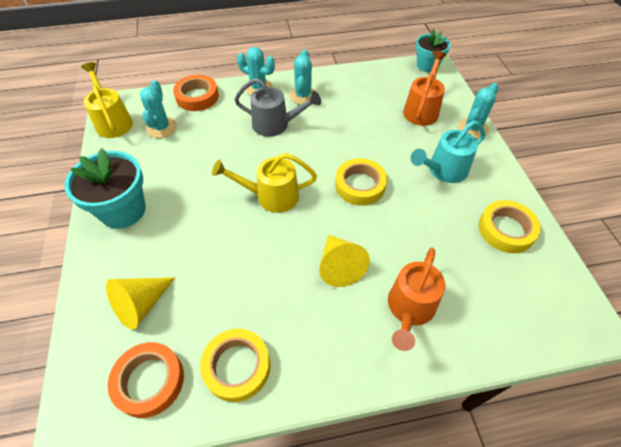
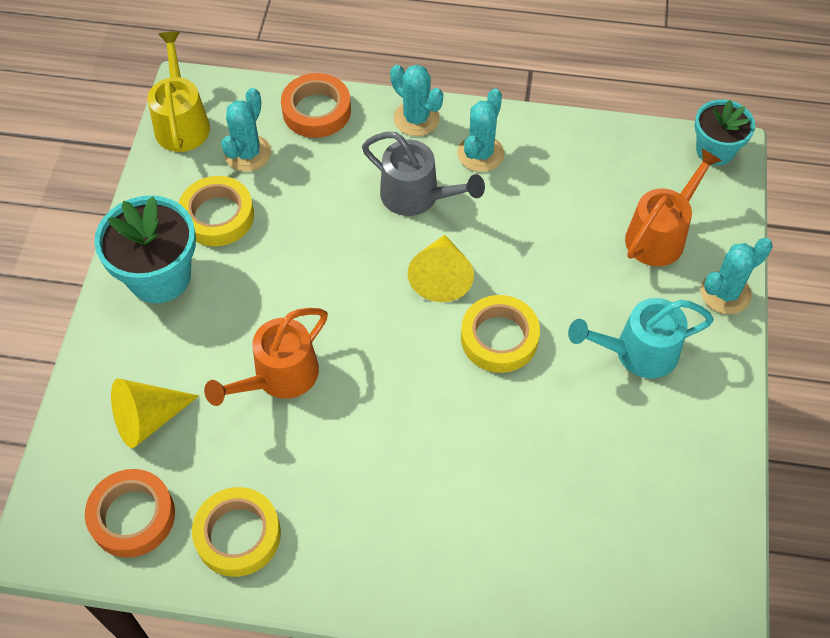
camera: 20 degrees right, 5 degrees up
yellow watering can [212,153,317,213] -> none
yellow cone [319,235,370,287] -> yellow cone moved to [408,235,474,302]
orange watering can [388,248,446,351] -> orange watering can moved to [204,308,328,406]
yellow tape [478,200,541,253] -> yellow tape moved to [179,176,254,246]

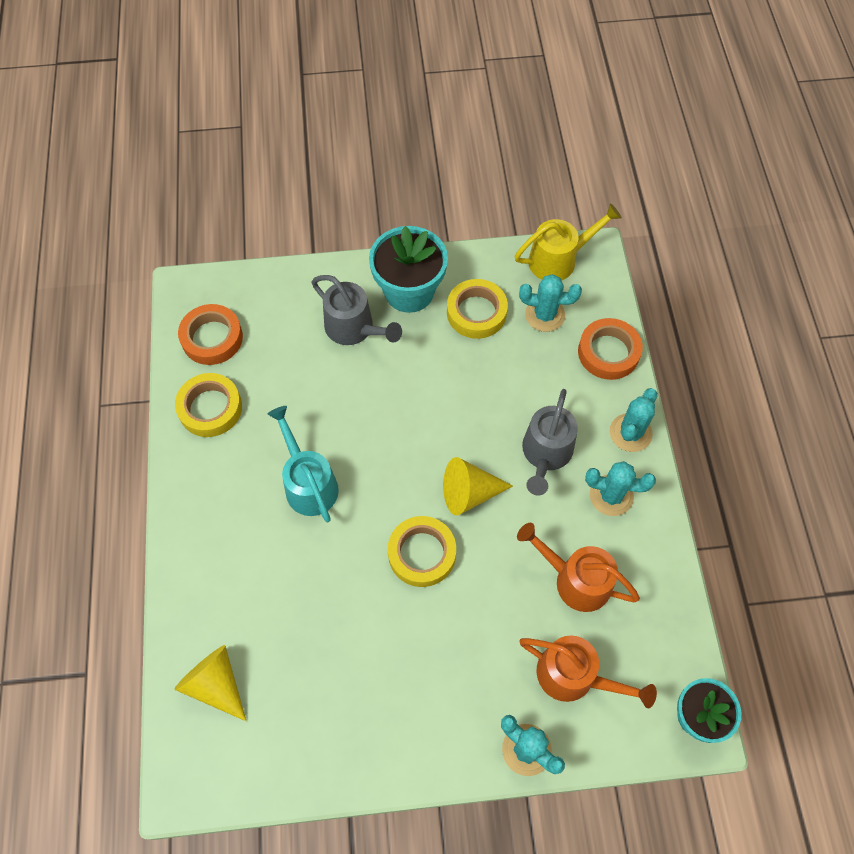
camera: 75 degrees right, 5 degrees up
yellow cone [111,379,199,448] -> yellow cone moved to [174,645,246,721]
orange watering can [204,308,328,406] -> orange watering can moved to [517,523,640,612]
turquoise watering can [568,298,714,379] -> turquoise watering can moved to [267,406,339,522]
none -> grey watering can [311,275,402,345]

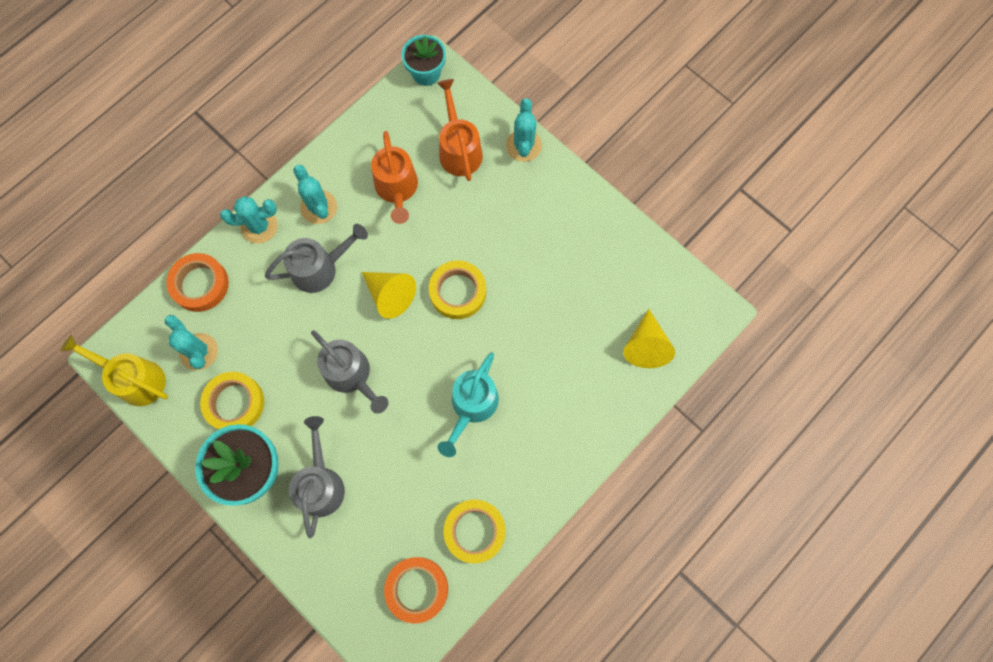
camera: 130 degrees left, 10 degrees up
none -> grey watering can [311,330,388,414]

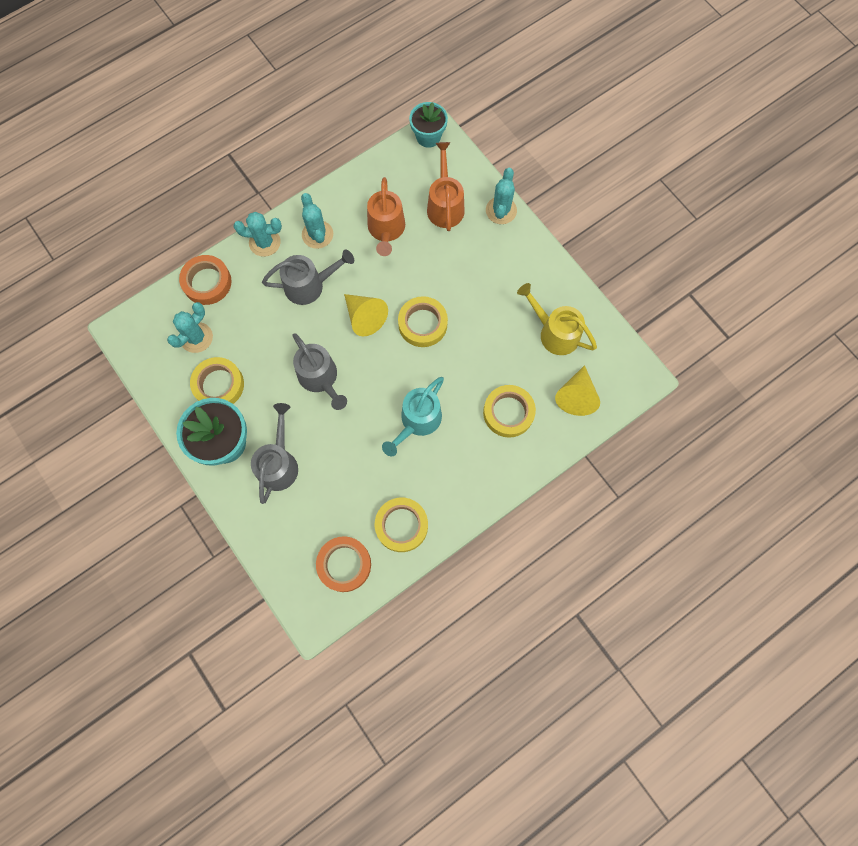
camera: 10 degrees right, 0 degrees up
yellow watering can [60,335,168,406] -> yellow watering can moved to [517,283,597,355]
turquoise cactus [164,315,218,371] -> turquoise cactus turned 60 degrees clockwise [167,302,213,353]
none -> yellow tape [483,385,536,438]

